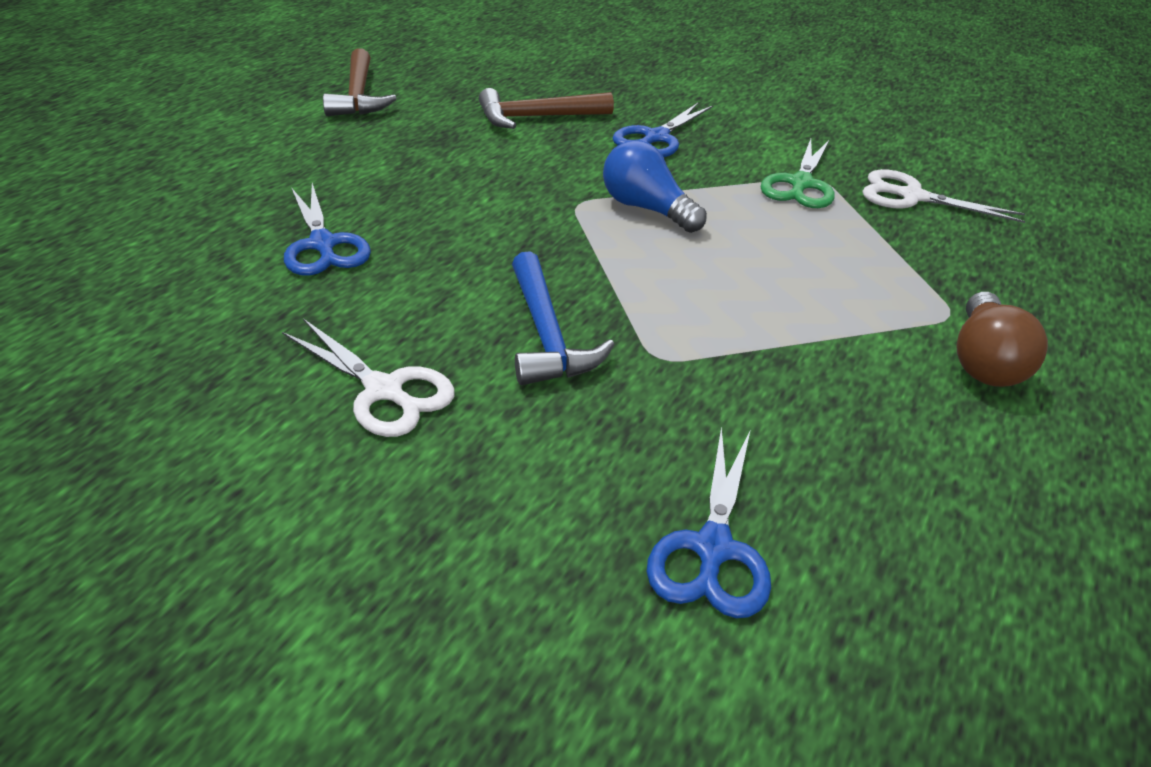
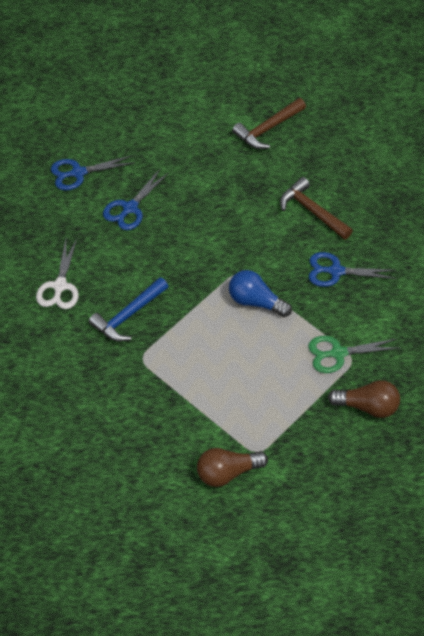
camera: 60 degrees right, 15 degrees up
blue light bulb [603,140,707,233] -> blue light bulb turned 75 degrees counterclockwise [229,270,292,317]
blue scissors [646,426,771,618] -> blue scissors moved to [51,155,135,191]
white scissors [862,169,1025,223] -> brown light bulb [327,380,400,418]

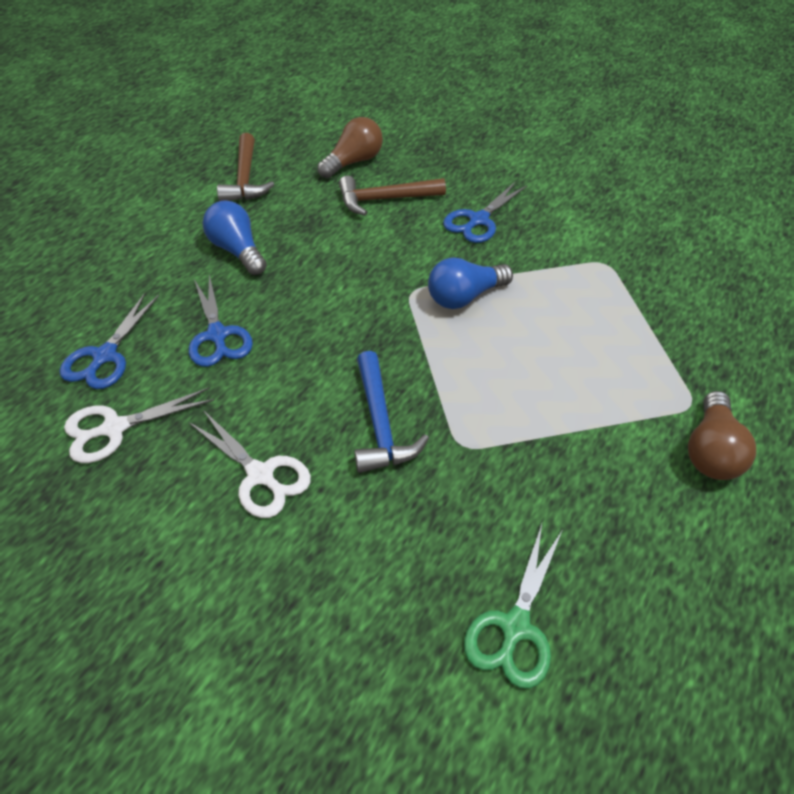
camera: 55 degrees left, 5 degrees down
green scissors [308,336,399,373] -> green scissors moved to [464,524,562,689]
brown light bulb [327,380,400,418] -> brown light bulb moved to [317,117,383,178]
none -> white scissors [64,387,214,463]
none -> blue light bulb [203,200,267,275]

